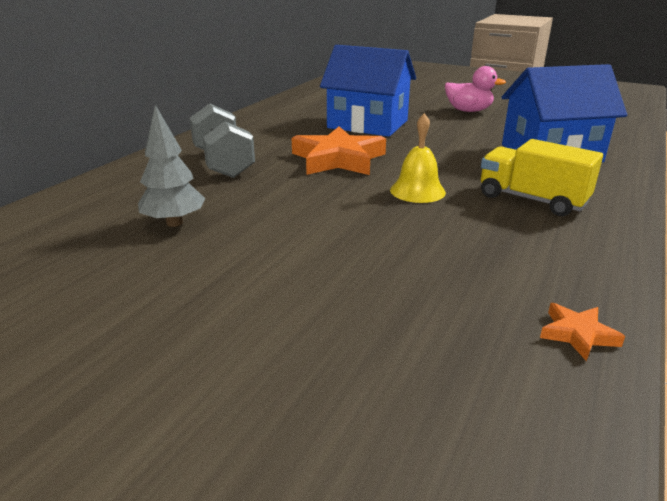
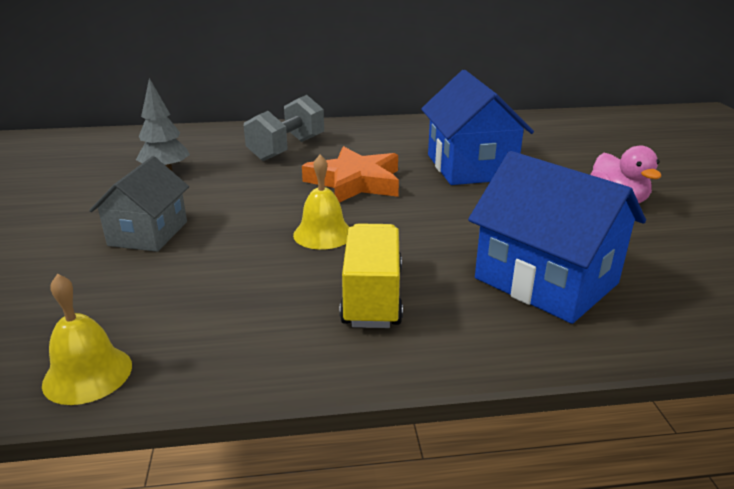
camera: 55 degrees right, 0 degrees up
orange star [540,303,625,361] -> yellow bell [42,274,132,405]
none -> grey house [89,156,189,252]

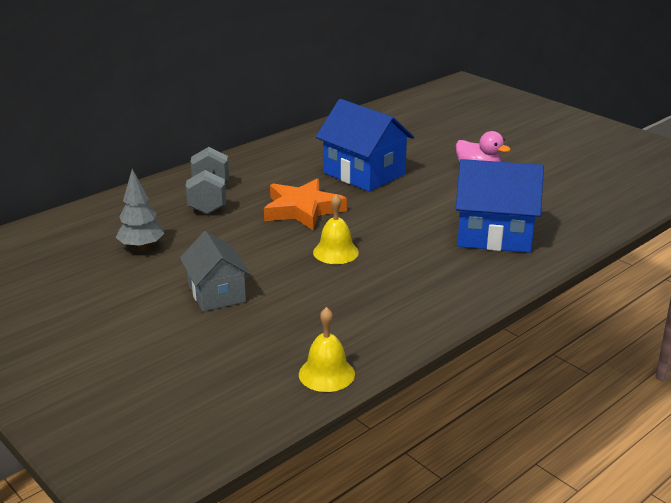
camera: 35 degrees left, 0 degrees up
yellow truck [339,223,403,328] -> none

